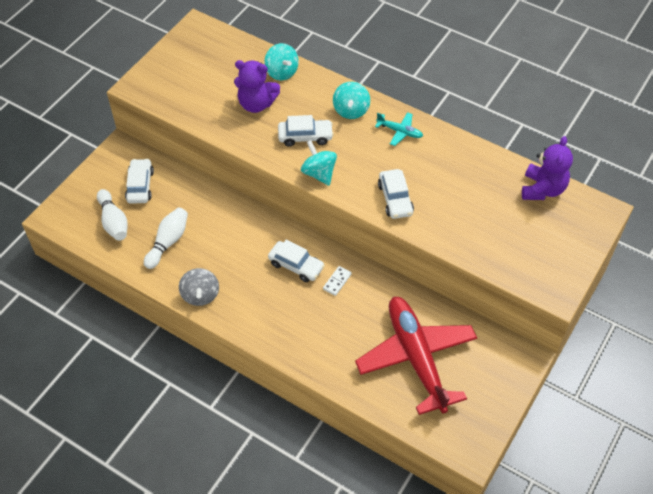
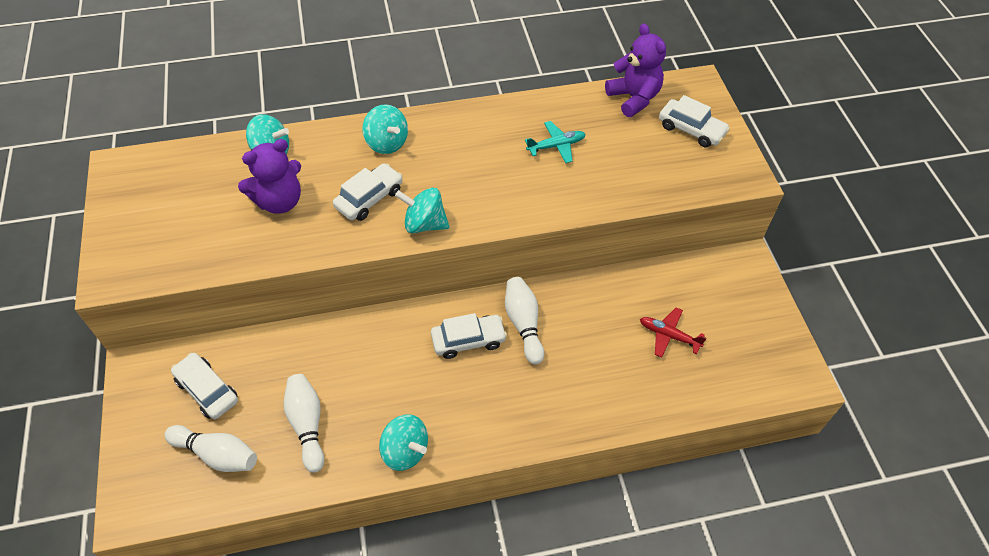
camera: 45 degrees left, 0 degrees up
grey spinning top [179,268,219,306] -> turquoise spinning top [379,414,428,471]
white domino [323,266,352,296] -> white bowling pin [505,277,544,365]
red plane [355,297,477,415] -> red plane [640,308,707,358], size x0.40
turquoise plane [375,112,423,146] -> turquoise plane moved to [525,121,586,163]
white car [378,169,414,219] -> white car moved to [659,95,730,147]

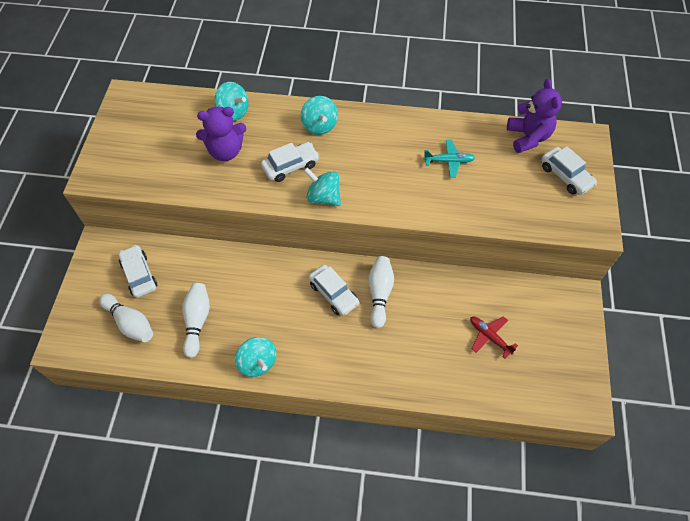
camera: 20 degrees right, 5 degrees up
white car [431,313,507,359] -> white car turned 45 degrees clockwise [309,265,359,316]

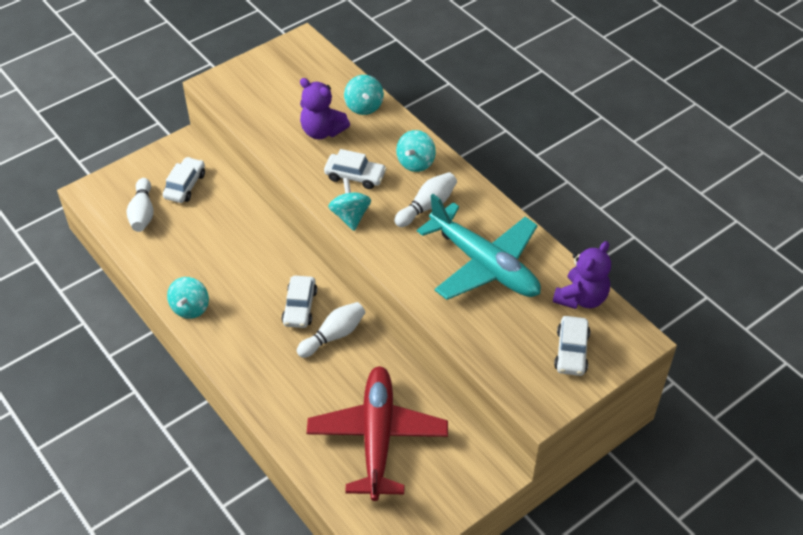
camera: 45 degrees right, 10 degrees down
white bowling pin [182,283,210,358] -> white bowling pin moved to [394,172,457,227]
turquoise plane [423,140,475,178] -> turquoise plane [417,194,541,300], size x2.47
red plane [470,316,518,359] -> red plane [307,366,448,501], size x2.47

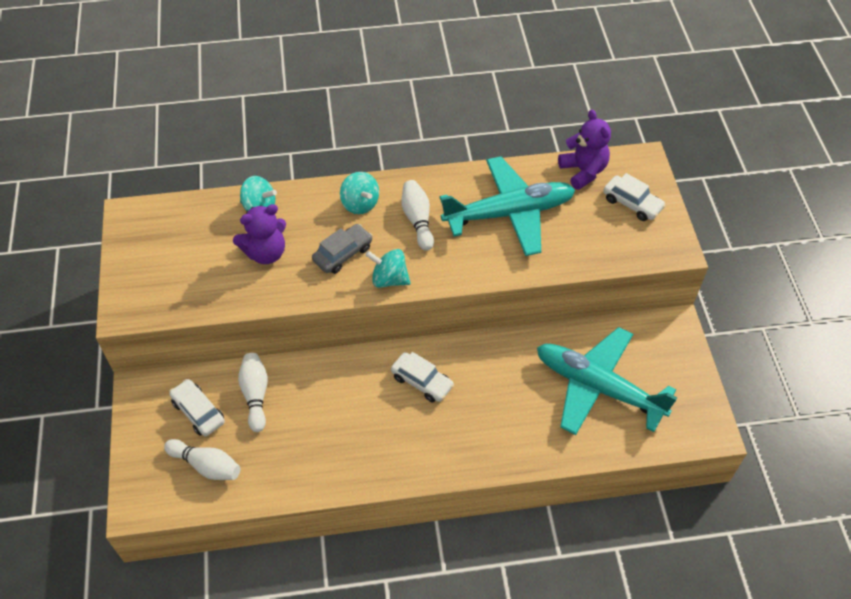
camera: 60 degrees left, 5 degrees up
turquoise spinning top [167,277,209,319] -> none
white bowling pin [297,302,365,358] -> white bowling pin moved to [238,353,268,432]
red plane [307,366,448,501] -> turquoise plane [537,327,678,435]
white car [324,149,387,189] -> grey car [312,224,373,274]

